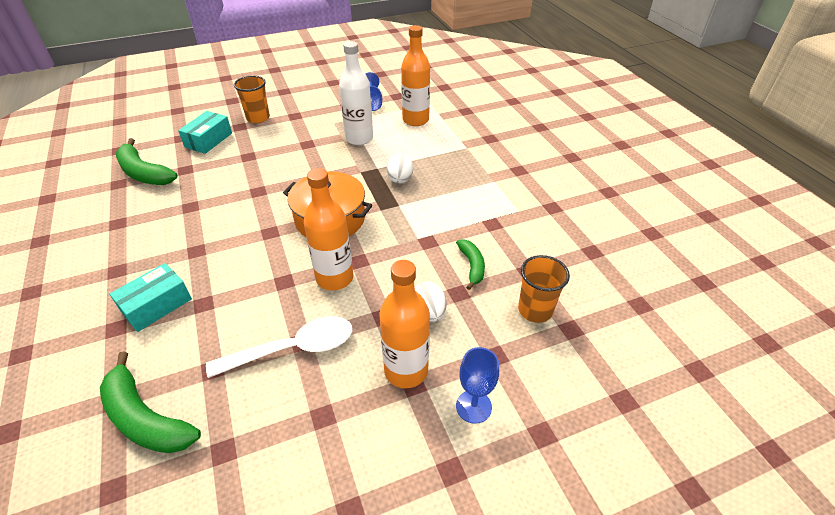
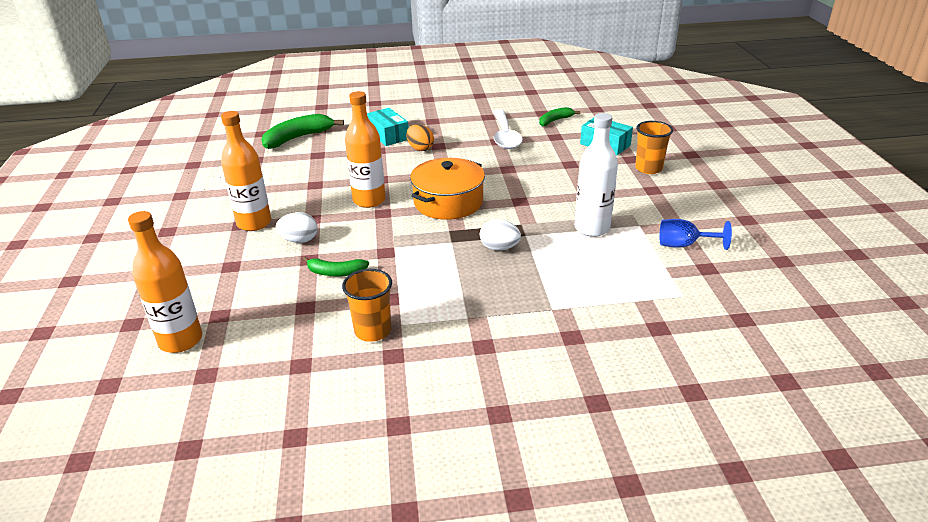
camera: 105 degrees right, 10 degrees down
green banana [116,138,177,185] -> green banana [539,107,580,126], size x0.59
white spoon [206,316,352,378] -> white spoon moved to [493,109,523,149]
orange bottle [401,25,430,126] -> orange bottle moved to [128,211,202,353]
blue goblet [456,347,499,424] -> none
orange cup [518,255,570,323] -> orange cup moved to [342,269,392,342]
none -> orange egg [406,124,434,151]

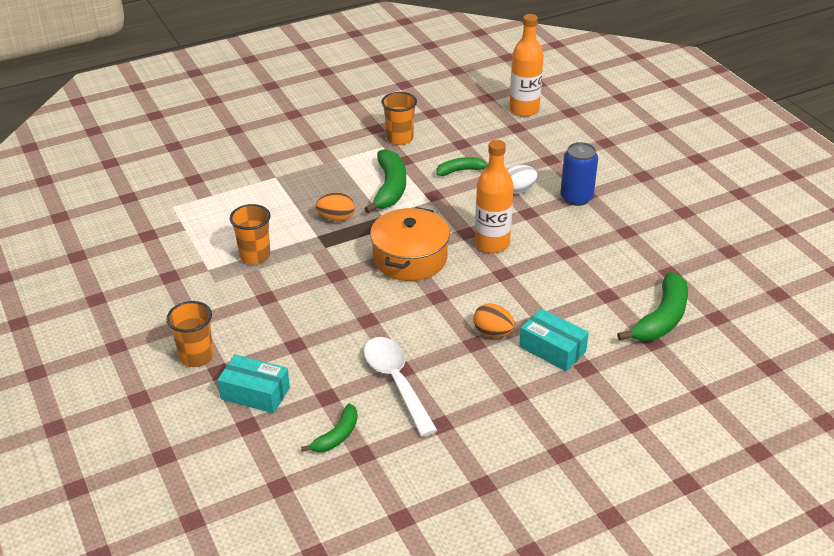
camera: 160 degrees right, 5 degrees up
orange bottle [221,111,271,231] -> blue can [561,142,598,206]
white egg [480,219,521,251] -> orange egg [316,192,355,221]
white bottle [575,113,618,237] -> orange cup [230,204,271,264]
blue goblet [659,219,732,250] -> none
none -> green banana [364,149,406,213]

